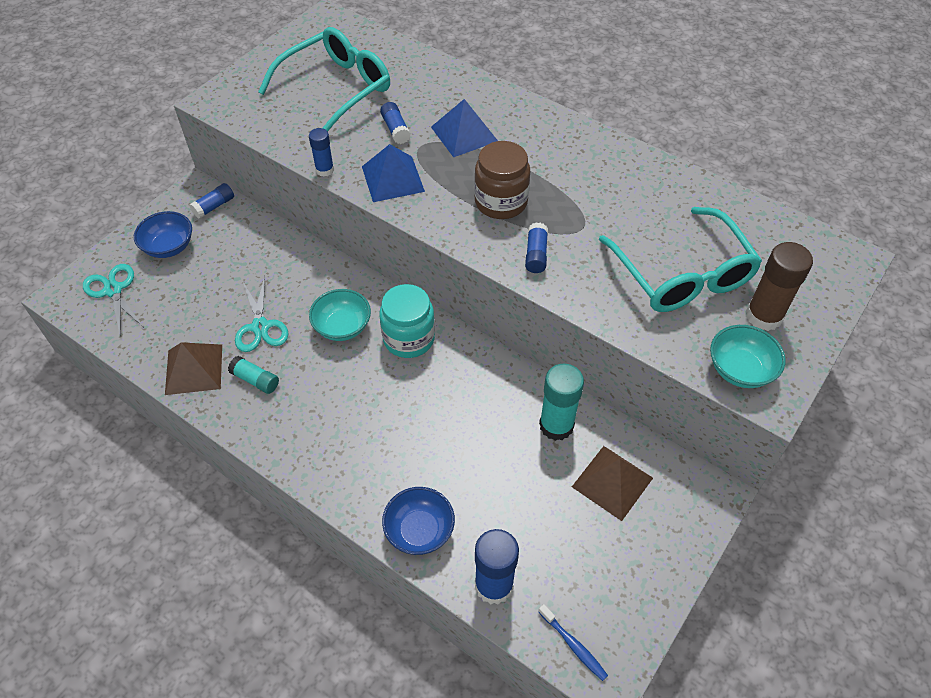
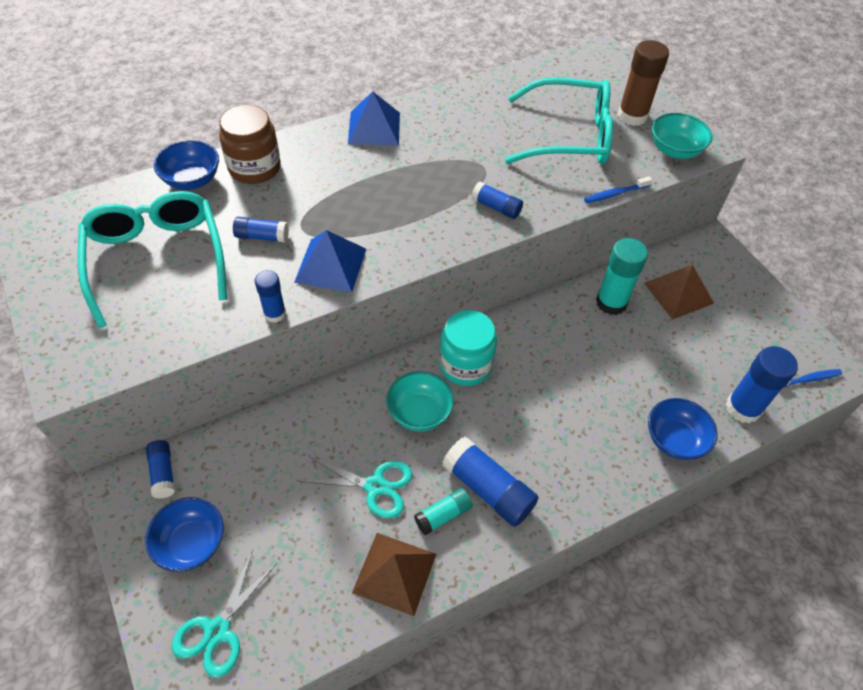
camera: 65 degrees left, 0 degrees up
turquoise scissors [83,264,143,337] -> turquoise scissors turned 60 degrees counterclockwise [172,550,277,678]
blue pyramid [431,99,498,157] -> blue pyramid moved to [348,91,400,145]
brown jar [474,141,530,219] -> brown jar moved to [219,105,281,184]
none -> blue bowl [154,140,219,190]
none -> blue glue stick [442,437,538,527]
none -> blue toothbrush [584,176,652,203]

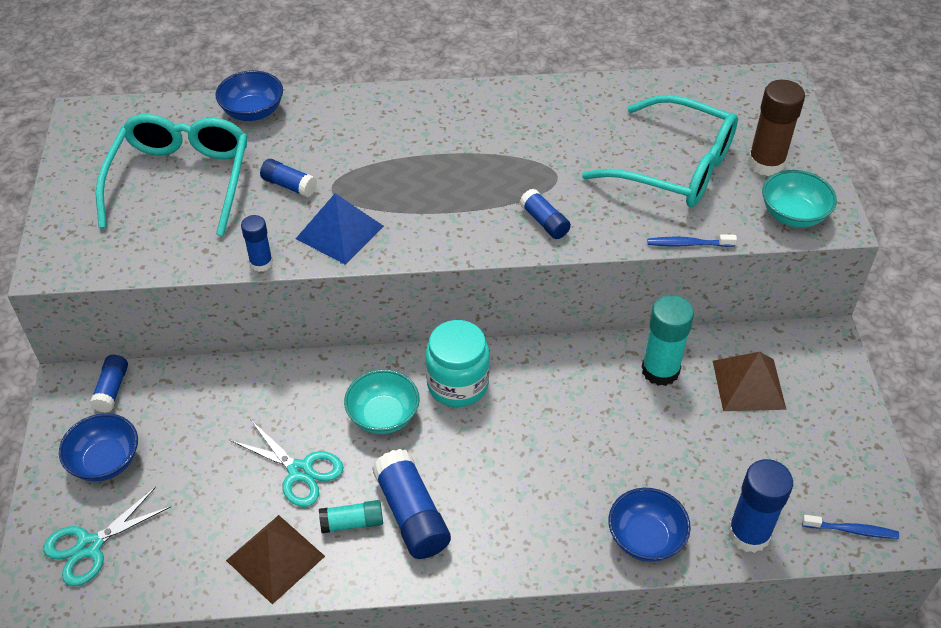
camera: 25 degrees right, 5 degrees down
brown jar [219,105,281,184] -> none
blue pyramid [348,91,400,145] -> none

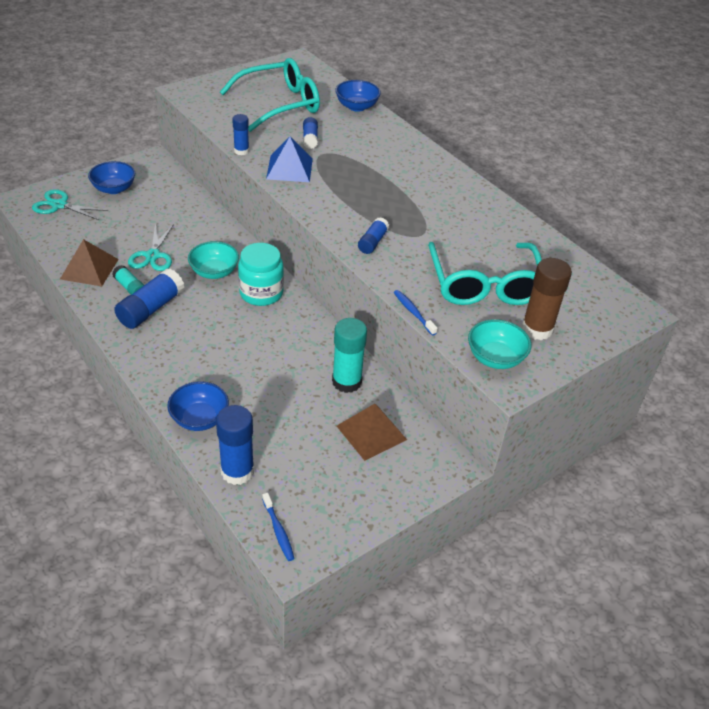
camera: 55 degrees right, 5 degrees down
blue glue stick [90,355,128,413] -> none

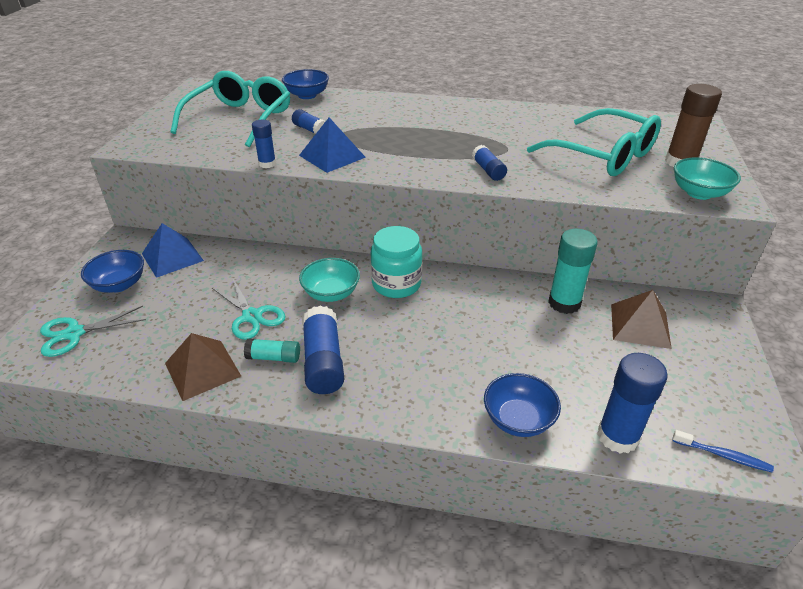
camera: 40 degrees left, 5 degrees down
blue toothbrush [394,290,438,336] -> none
none -> blue pyramid [142,223,204,278]

